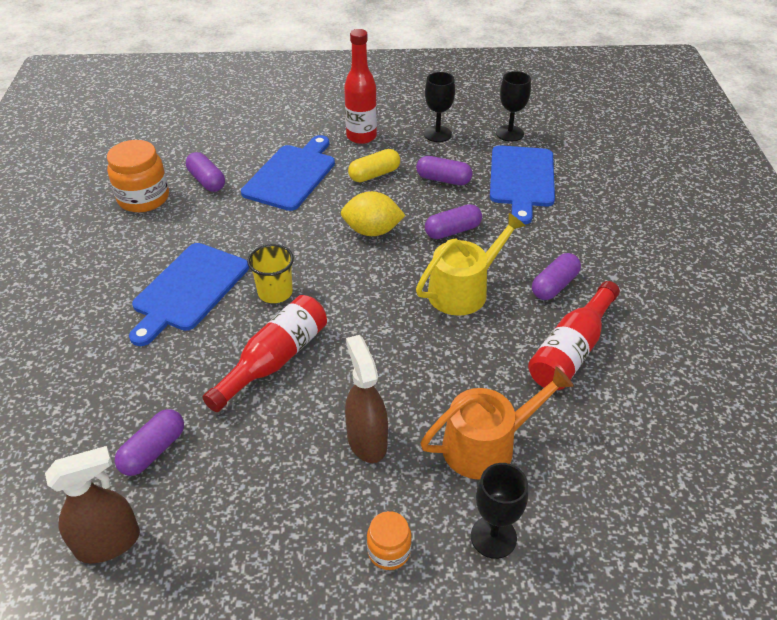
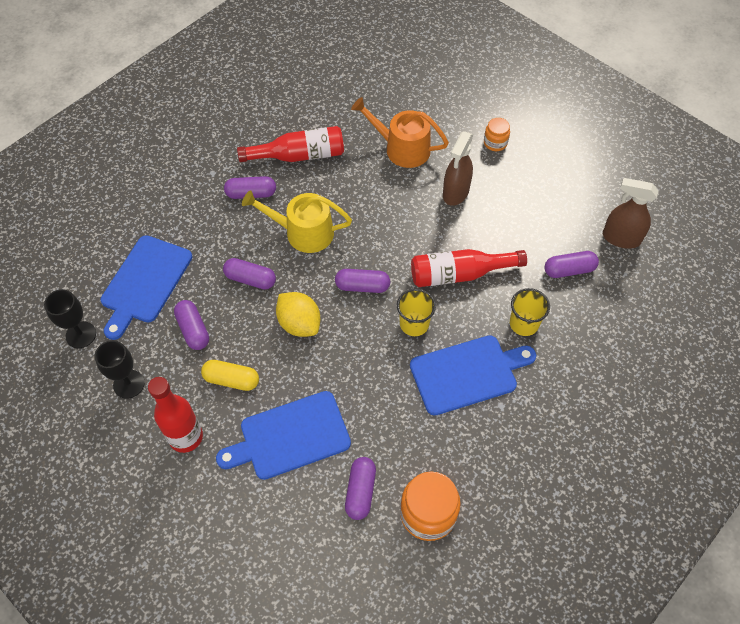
camera: 135 degrees left, 15 degrees up
black goblet [471,463,528,559] -> none
blue cutting board [490,145,555,225] -> blue cutting board turned 150 degrees clockwise [100,235,193,340]
none -> purple capsule [335,269,390,293]
none -> yellow cup [510,288,550,336]

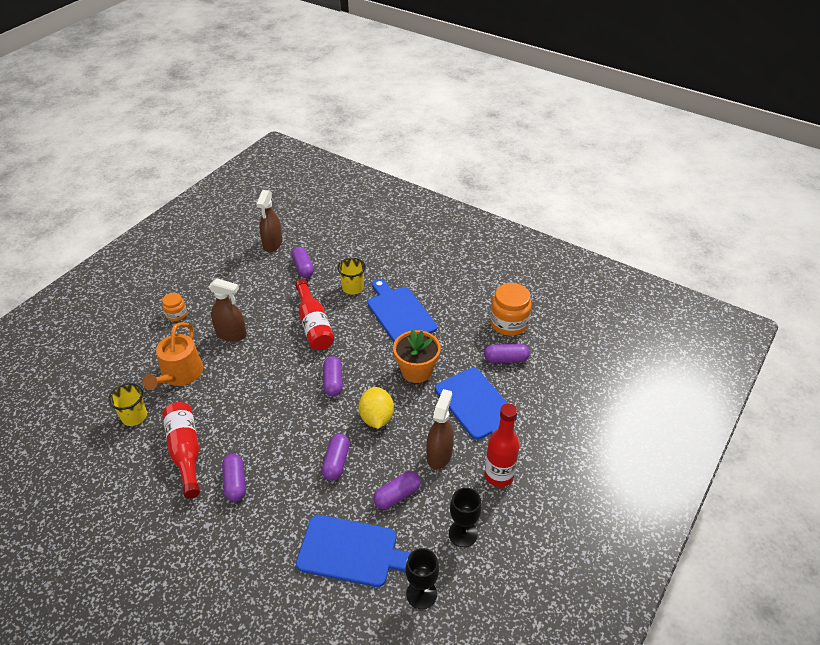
camera: 100 degrees left, 15 degrees down
yellow capsule [201,360,259,391] -> brown spray bottle [427,389,454,469]
yellow watering can [242,190,352,253] -> none
yellow lemon [276,292,320,337] -> yellow lemon turned 45 degrees counterclockwise [358,387,394,429]
yellow cup [397,289,436,336] -> yellow cup moved to [109,383,147,426]
none -> orange flower pot [393,330,441,383]

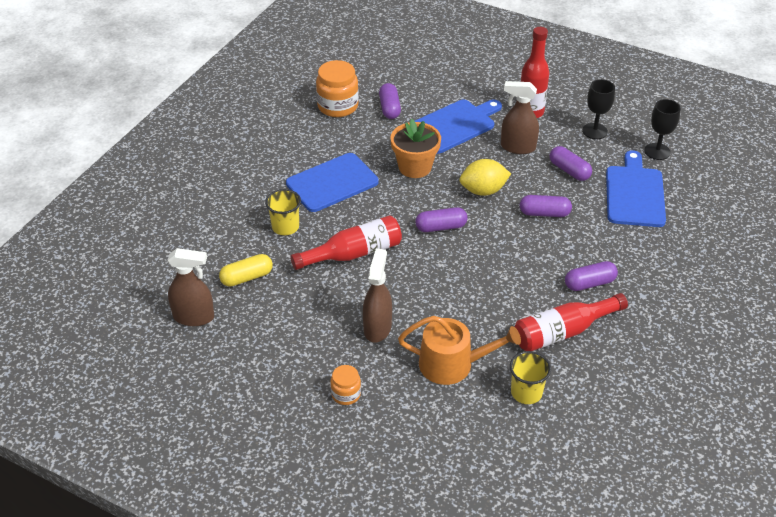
camera: 95 degrees left, 0 degrees up
purple capsule [291,247,314,278] -> yellow capsule [219,254,273,287]

